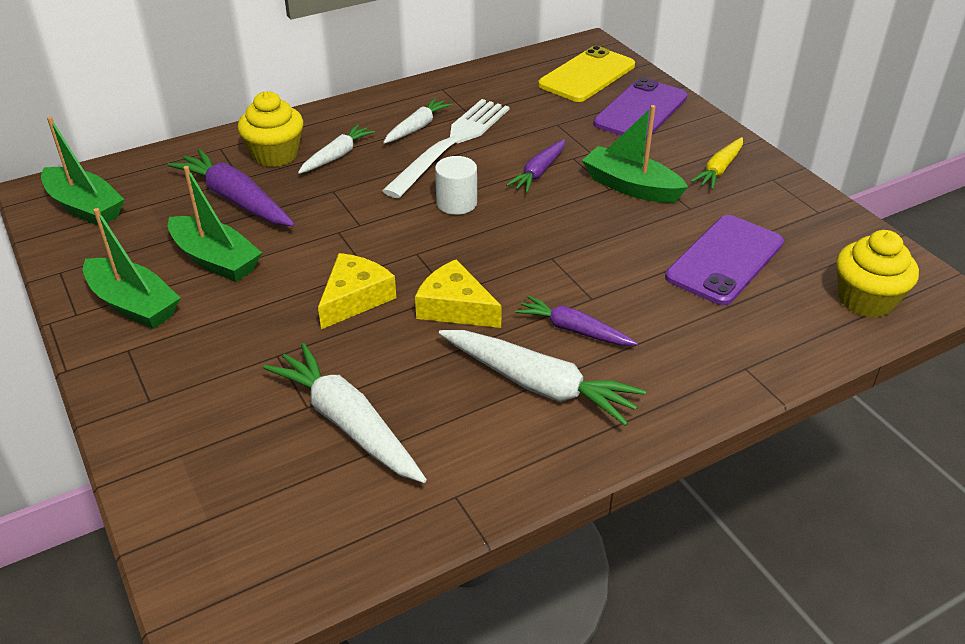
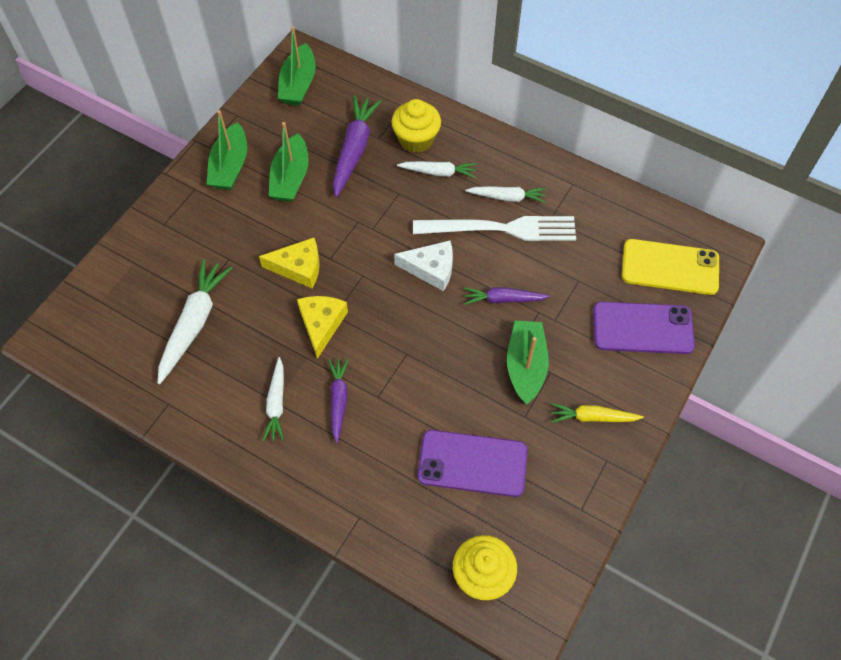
camera: 60 degrees right, 20 degrees up
white cylinder [435,156,477,215] -> white cheese [394,240,453,291]
white carrot [439,330,646,426] -> white carrot [262,357,284,441], size x0.61

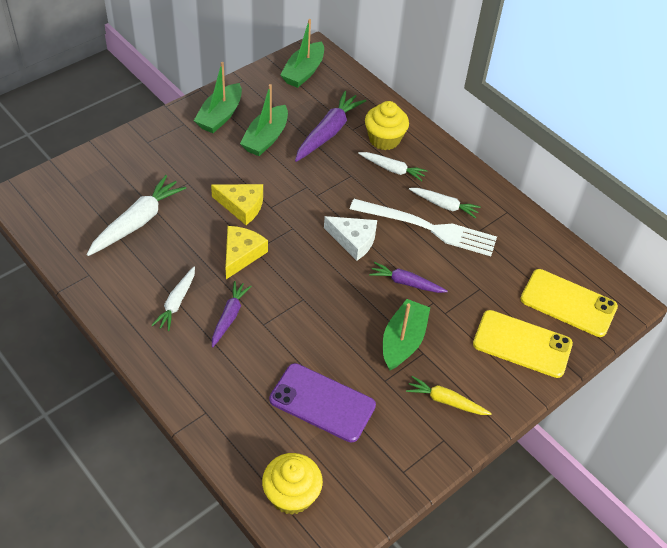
camera: 15 degrees right, 10 degrees down
purple phone [593,302,695,354] -> yellow phone [473,310,573,378]

